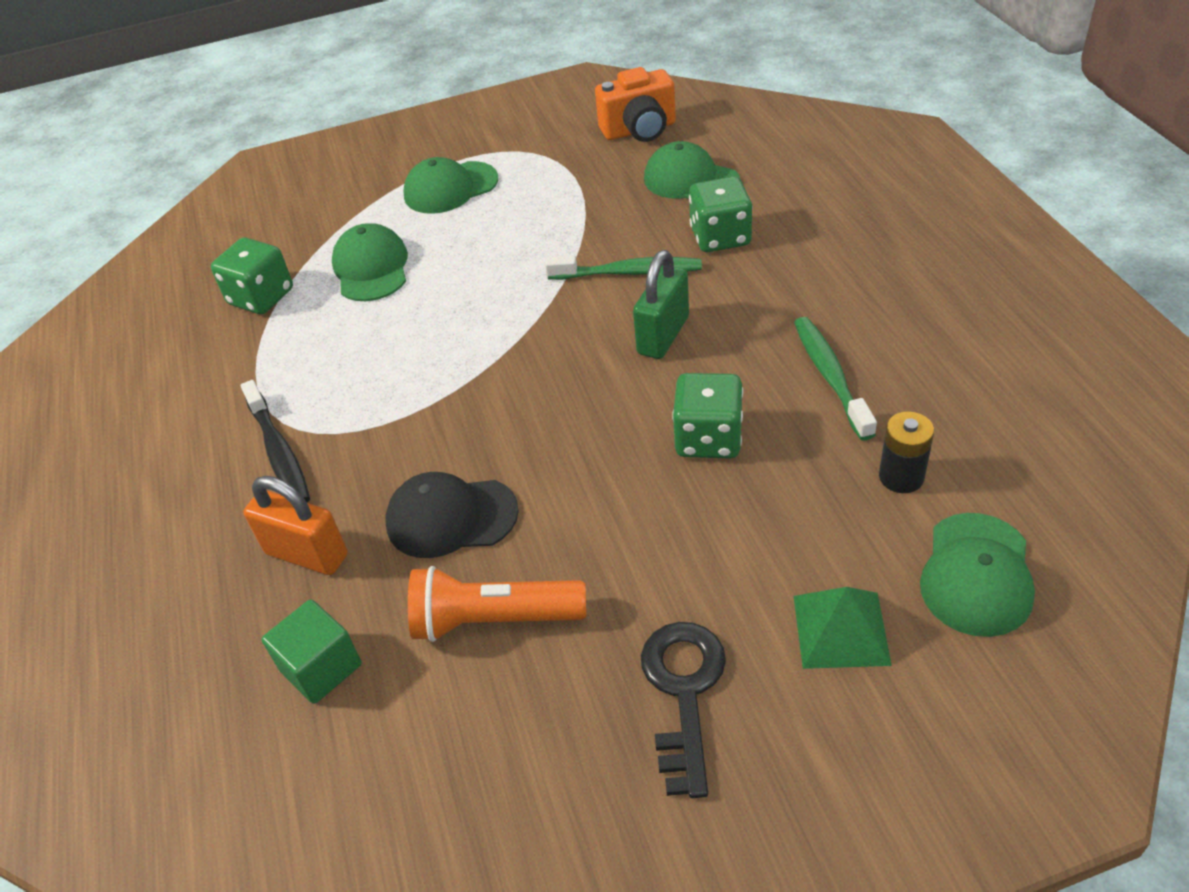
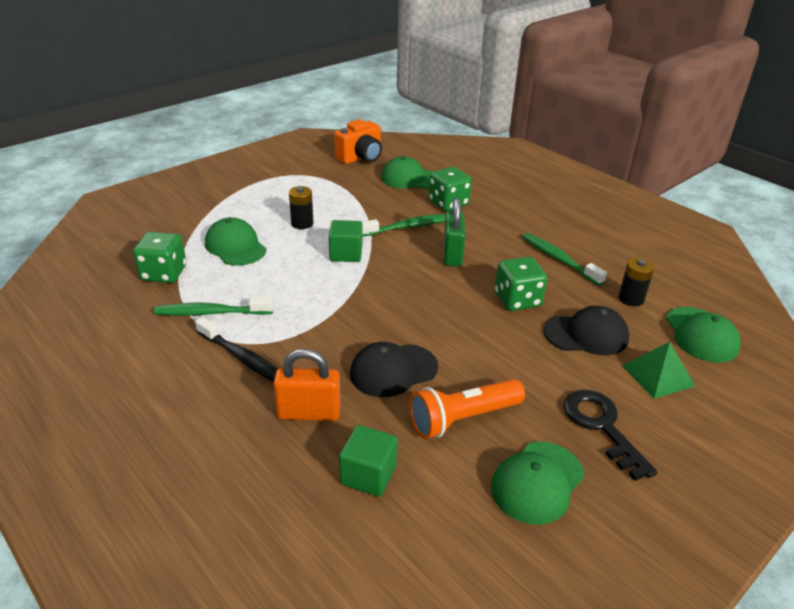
camera: 30 degrees left, 10 degrees down
green cap [403,157,498,214] -> green cap moved to [491,442,584,525]
none -> green toothbrush [154,297,274,316]
none -> black battery [289,186,314,229]
none -> green cube [329,220,362,262]
none -> black cap [544,306,629,355]

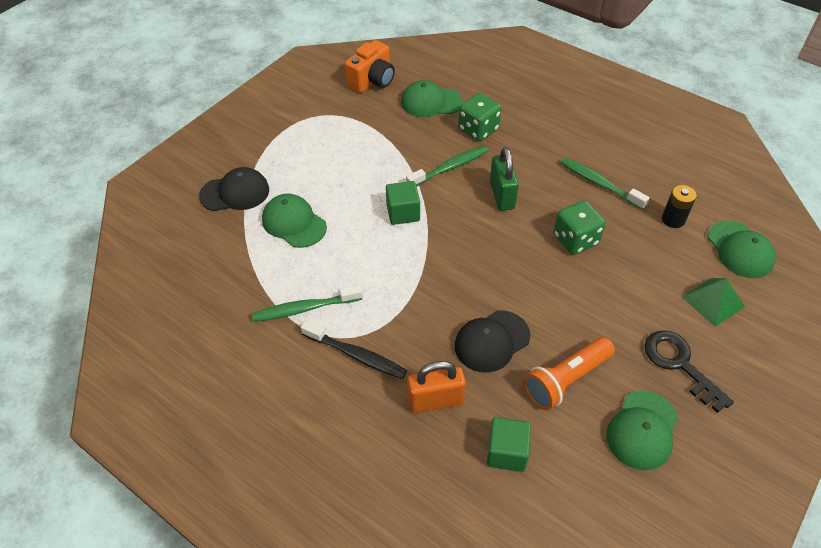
camera: 10 degrees left, 15 degrees up
green dice [133,232,186,283] -> none
black battery [289,186,314,229] -> none
black cap [544,306,629,355] -> black cap moved to [199,167,269,211]

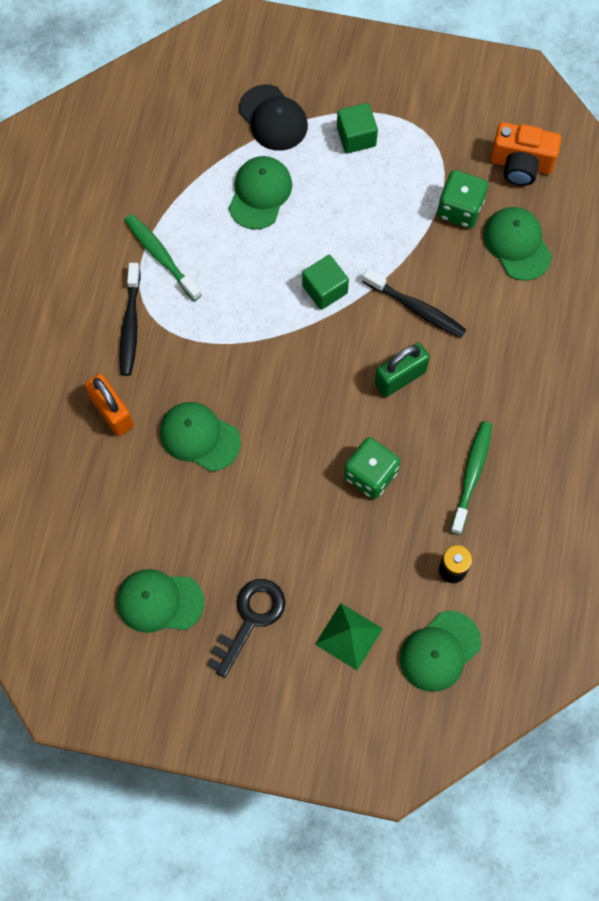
camera: 65 degrees right, 20 degrees up
green toothbrush [406,146,488,186] -> black toothbrush [362,269,467,338]
black cap [455,310,530,372] -> green cap [160,402,241,471]
green dice [458,93,502,141] -> green dice moved to [437,170,488,228]
green cube [487,417,531,472] -> green cube moved to [337,103,378,154]
orange flashlight [523,337,615,410] -> none

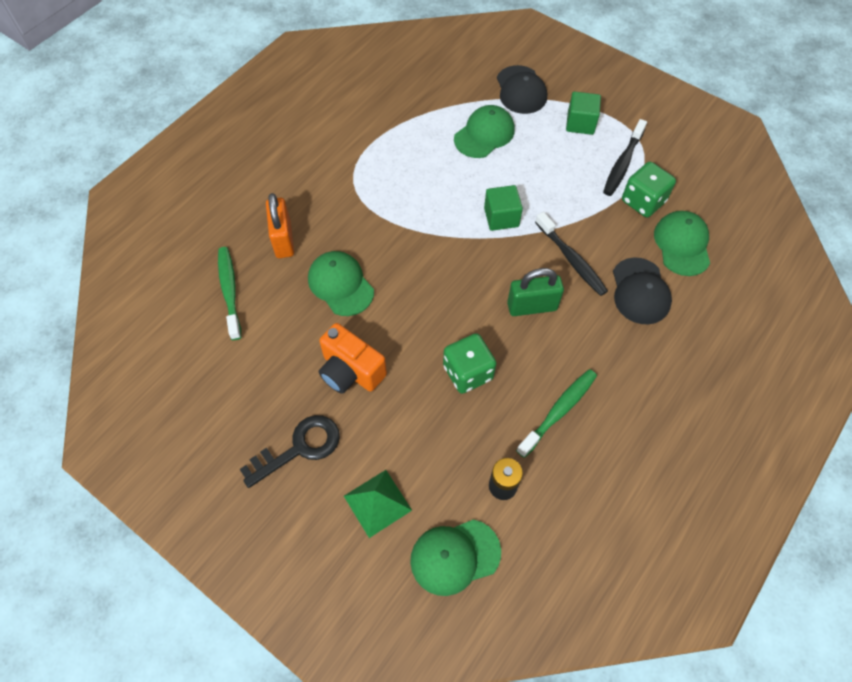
camera: 25 degrees right, 10 degrees down
green cap [117,569,204,633] -> none
black toothbrush [120,263,141,376] -> black toothbrush moved to [603,119,647,196]
green toothbrush [124,214,202,301] -> green toothbrush moved to [218,247,241,340]
orange camera [491,122,561,186] -> orange camera moved to [319,323,387,394]
none -> black cap [613,257,672,324]

